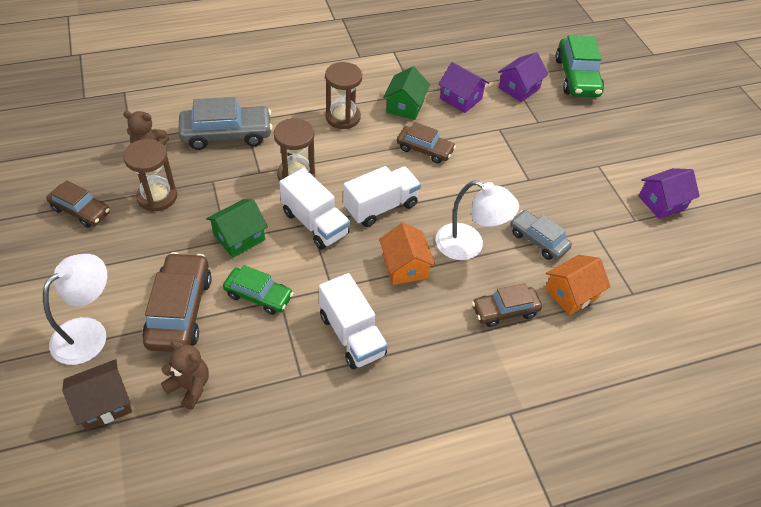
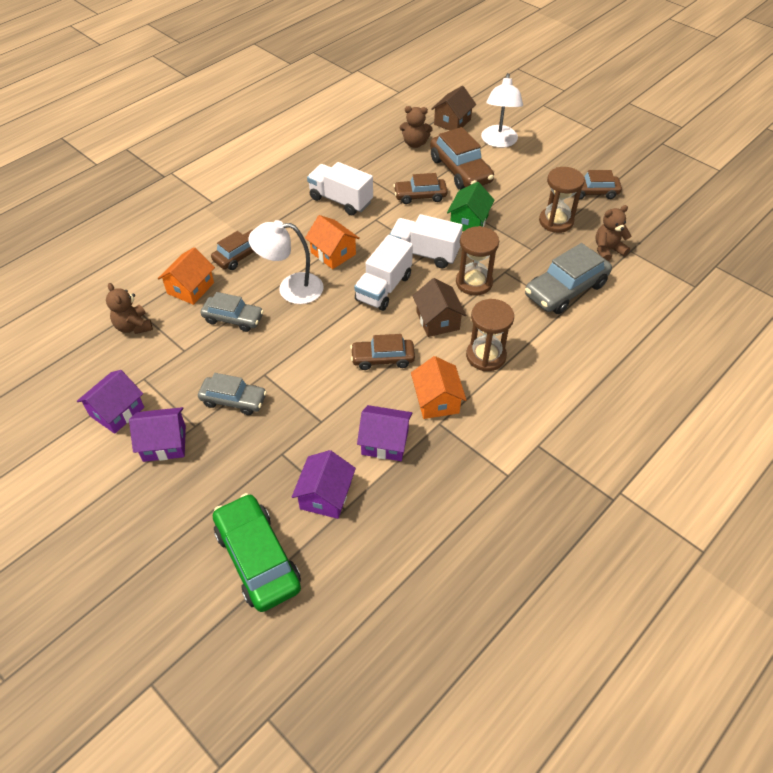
camera: 155 degrees right, 0 degrees up
green car [223,265,293,315] -> brown car [393,173,448,204]
green house [383,66,430,120] -> orange house [411,356,466,419]
none -> brown teddy bear [106,283,153,334]
none -> purple house [129,407,186,462]
none -> grey car [198,373,267,415]
none -> brown house [413,278,466,337]

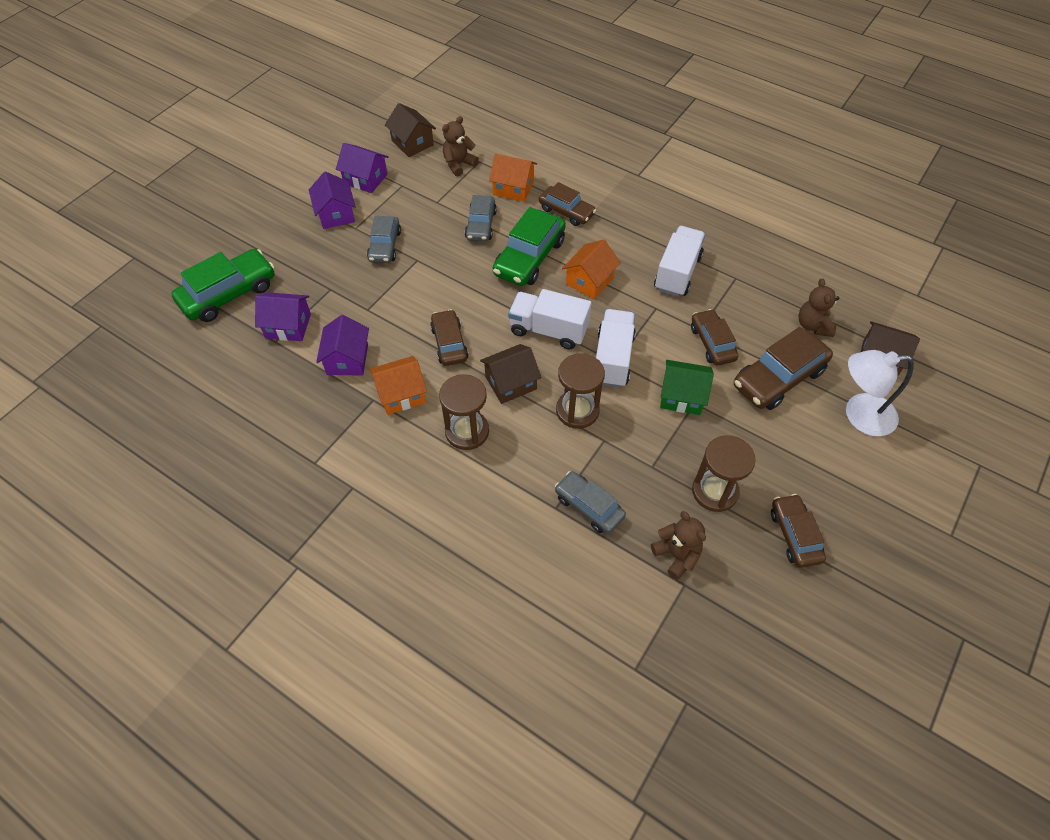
camera: 80 degrees right, 5 degrees up
white lamp [248,220,324,304] -> green car [493,207,566,286]
grey car [525,243,612,314] -> grey car [555,471,626,534], size x0.63
none -> brown house [385,103,436,157]

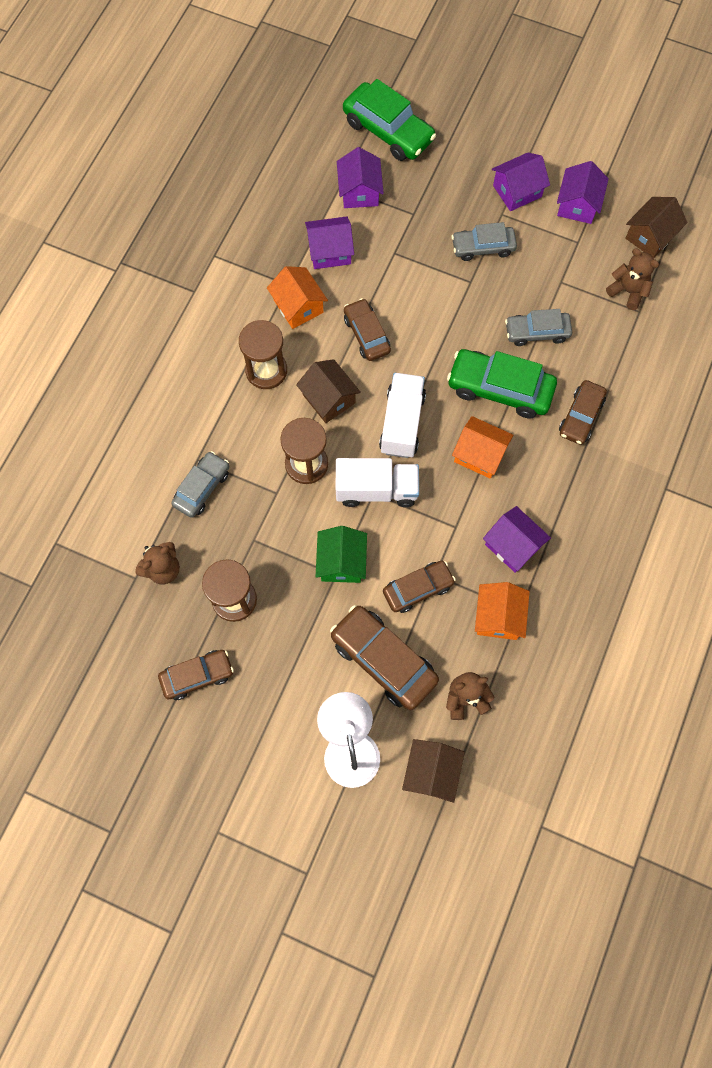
camera: 80 degrees right, 15 degrees up
brown car [430,309,469,366] -> brown car turned 90 degrees counterclockwise [344,298,391,361]
orange house [489,154,537,202] -> orange house moved to [475,582,530,640]
white truck [654,226,706,297] -> purple house [483,506,551,573]

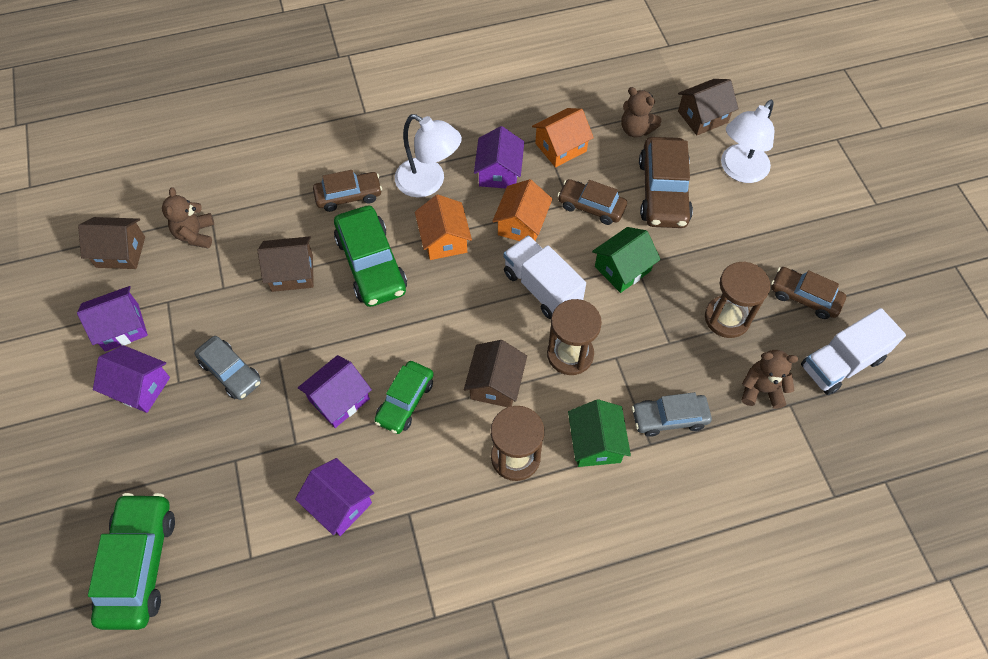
camera: 130 degrees left, 10 degrees down
orange house [267,266,328,329] -> orange house moved to [492,179,552,241]
purple house [337,147,384,208] -> purple house moved to [298,355,372,428]
brown car [344,298,391,361] -> green car [374,361,434,434]
white truck [379,373,426,458] -> white truck moved to [801,308,906,395]
grey car [505,309,572,346] -> brown house [258,236,314,292]
none -> white lamp [395,114,462,198]
none -> green house [568,399,631,467]

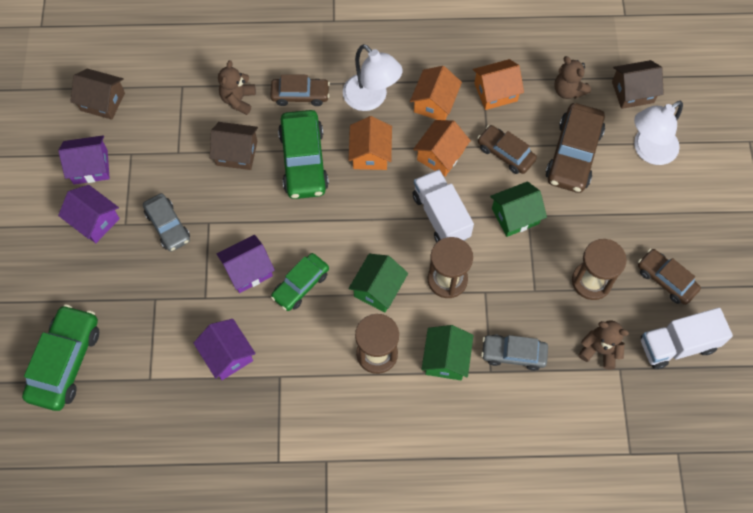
camera: 15 degrees right, 5 degrees up
brown teddy bear [162,188,214,248] -> brown teddy bear moved to [218,60,256,115]
brown house [464,340,527,407] -> green house [348,254,408,312]
purple house [474,126,524,188] -> orange house [410,66,462,120]

